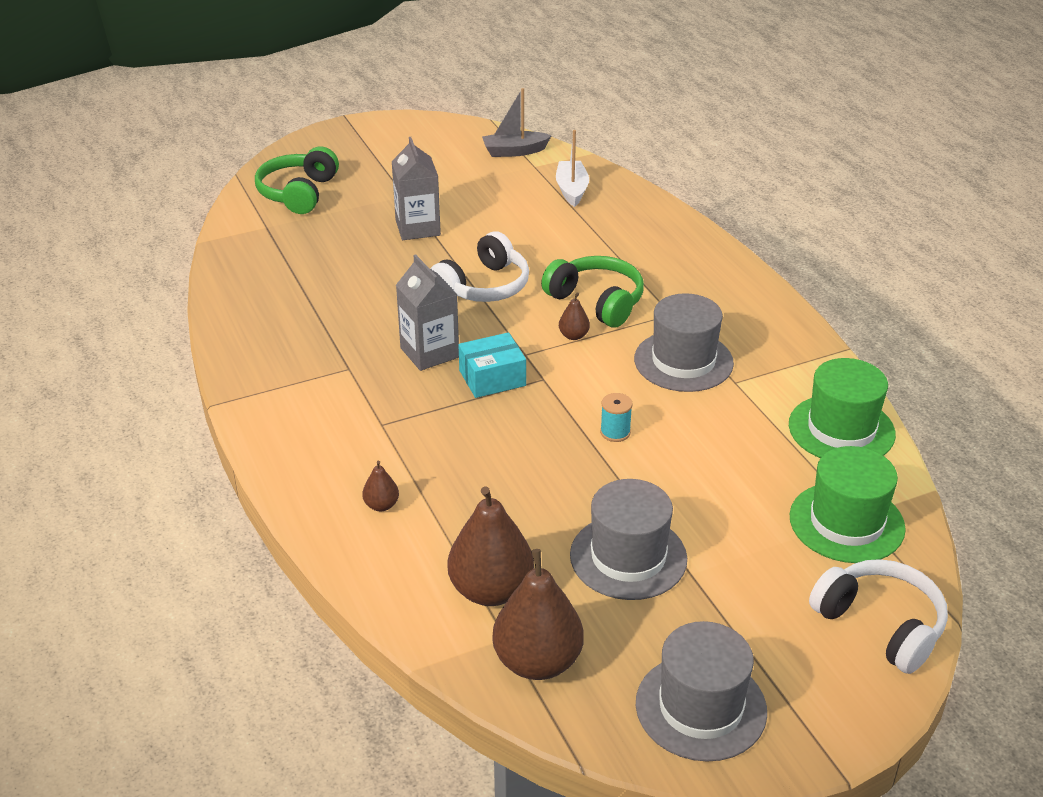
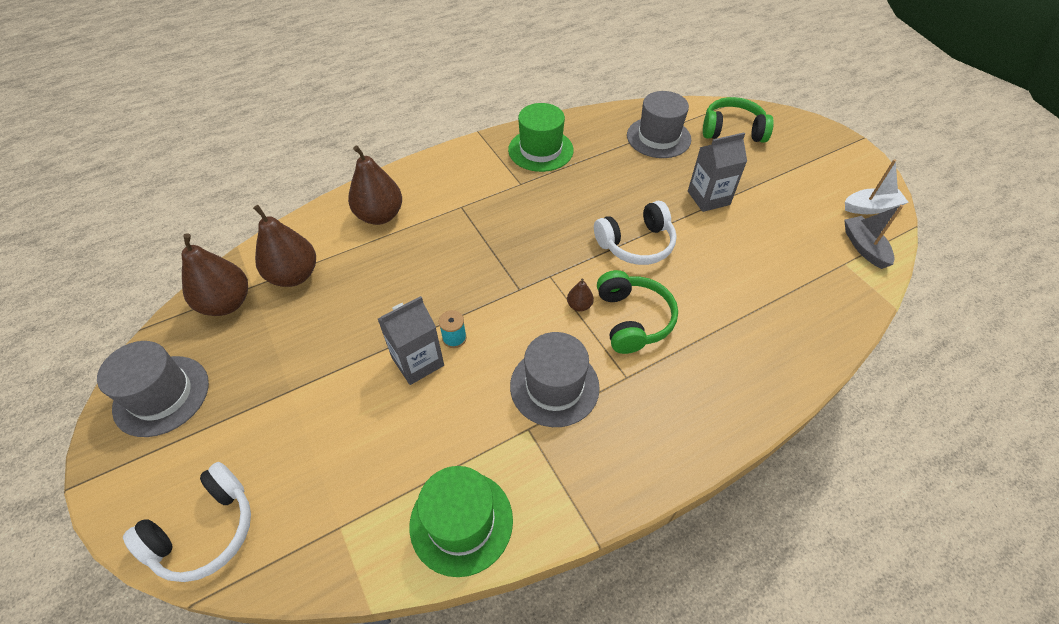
camera: 85 degrees right, 15 degrees up
brown pear [362,461,399,511] -> brown pear [348,145,402,225], size x2.19
grey carton [396,254,459,371] -> grey carton moved to [378,296,444,385]
white headphones [431,232,529,302] -> white headphones turned 60 degrees counterclockwise [594,201,677,265]
turquoise box [458,332,526,398] -> none
green headphones [541,256,644,328] -> green headphones turned 45 degrees counterclockwise [597,270,678,354]
white boat [556,130,589,207] -> white boat moved to [845,159,908,214]
grey hat [570,479,687,600] -> grey hat moved to [627,91,691,158]
green hat [790,446,906,563] -> green hat moved to [508,103,574,172]

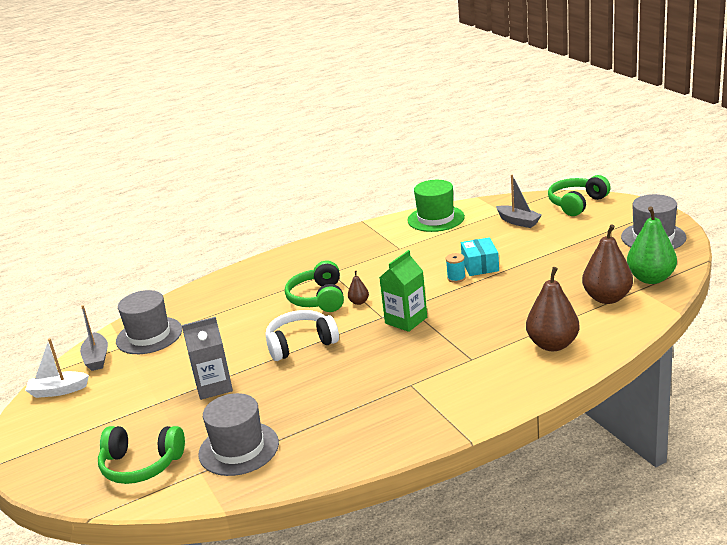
camera: 175 degrees left, 25 degrees down
white headphones [123,462,251,582] -> green headphones [548,175,611,216]
brown pear [181,234,248,316] -> green pear [627,206,677,284]
grey carton [378,296,444,385] -> turquoise box [461,237,499,276]
green hat [508,103,574,172] -> none
grey hat [510,332,600,427] -> grey hat moved to [116,290,182,354]
none -> green carton [379,250,427,332]
none -> grey boat [496,175,542,228]

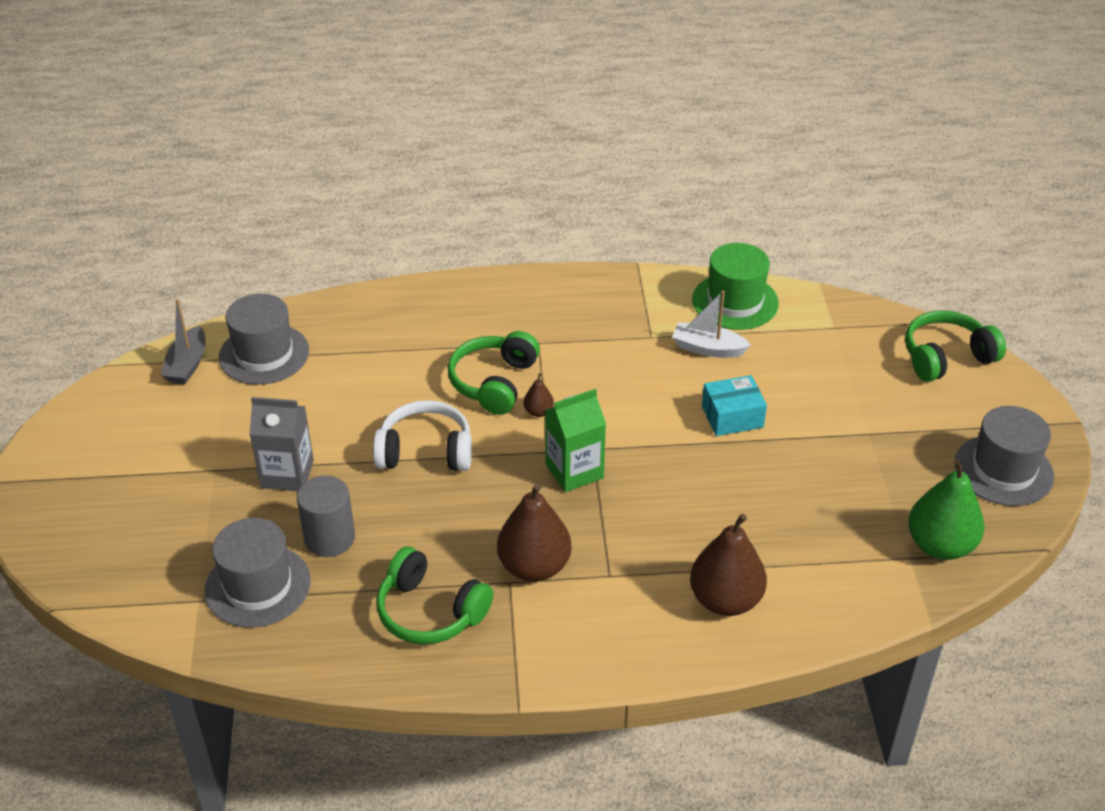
camera: 20 degrees right, 15 degrees up
white boat [25,338,89,398] -> white boat moved to [672,291,751,358]
green headphones [98,426,185,484] -> green headphones moved to [377,546,493,644]
turquoise spool [446,253,466,283] -> none
turquoise box [461,237,499,276] -> turquoise box turned 60 degrees clockwise [702,375,767,436]
grey boat [496,175,542,228] -> none
brown pear [582,224,633,304] -> brown pear moved to [497,483,571,581]
none -> grey cylinder [297,476,355,557]

